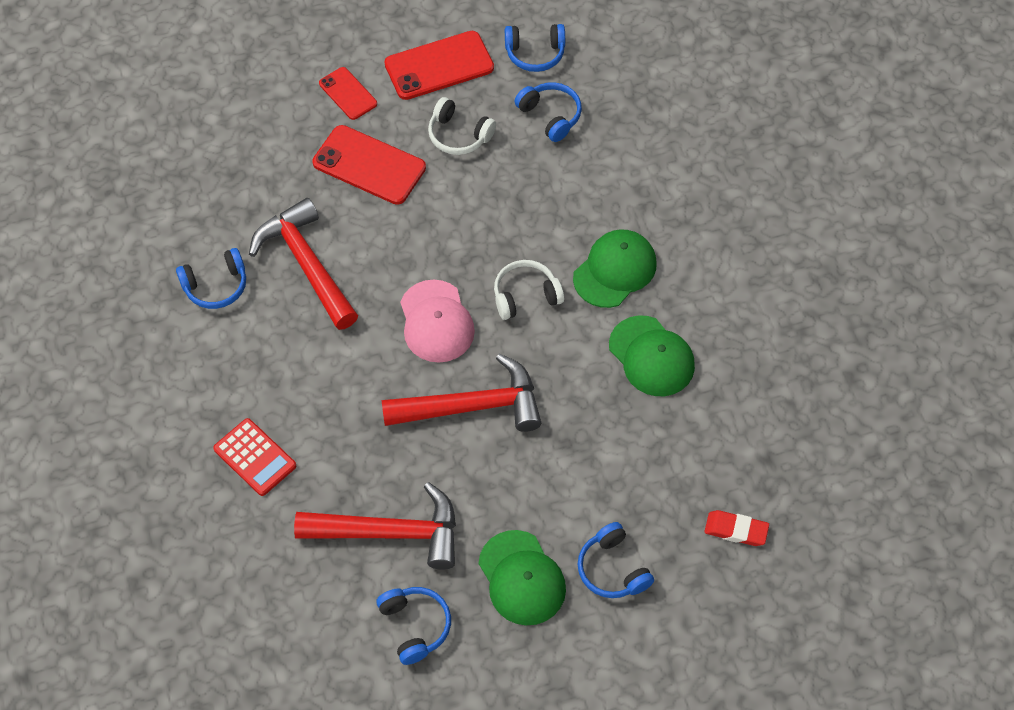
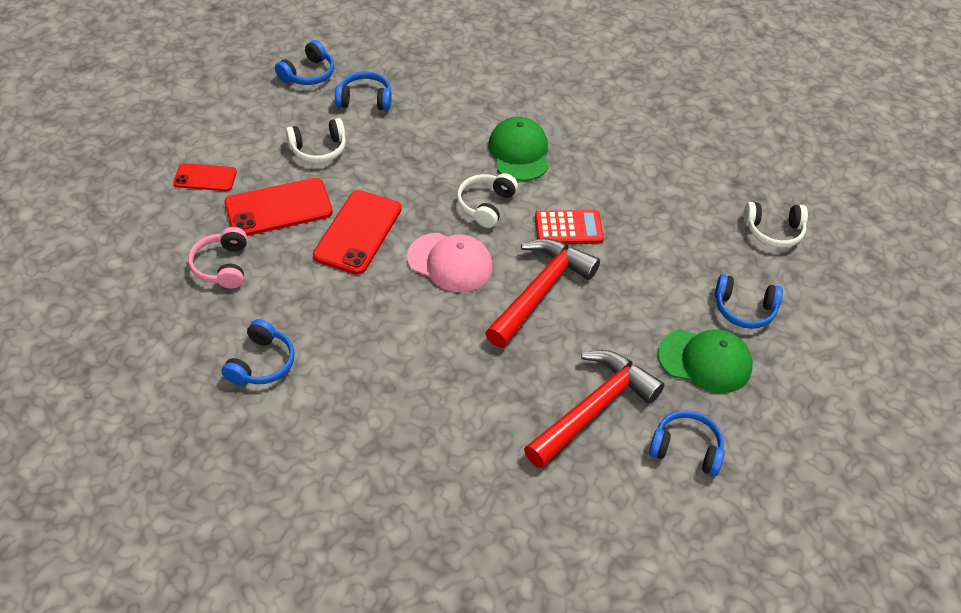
camera: 50 degrees left, 10 degrees down
red calculator [213,418,296,496] -> red calculator moved to [535,210,604,244]
red hammer [249,198,358,330] -> none
red phone [384,31,494,100] -> red phone moved to [313,190,402,275]
green cap [609,315,695,396] -> none
red eraser [704,510,769,546] -> white headphones [744,202,808,248]
none -> pink headphones [188,227,247,289]

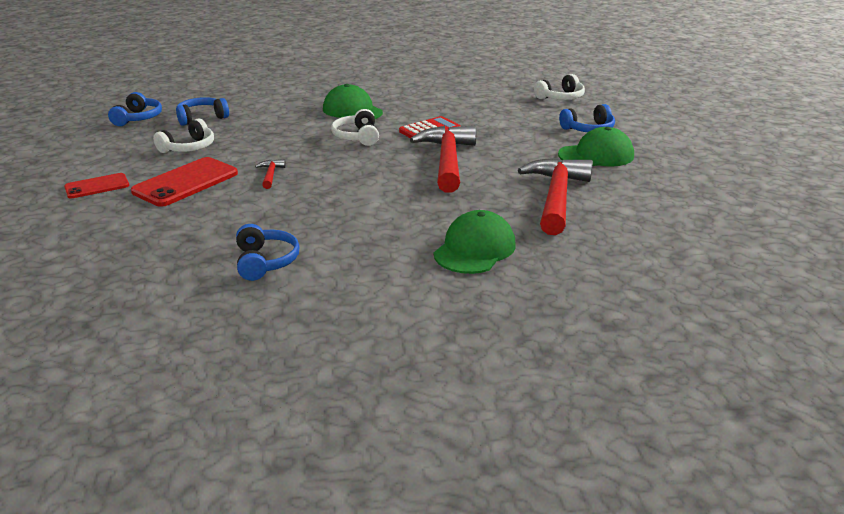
camera: 30 degrees left, 20 degrees down
pink headphones [188,227,247,289] -> none
red phone [313,190,402,275] -> red hammer [255,159,286,189]
pink cap [407,233,493,292] -> none
blue headphones [649,410,725,476] -> none
none -> green cap [433,210,516,274]

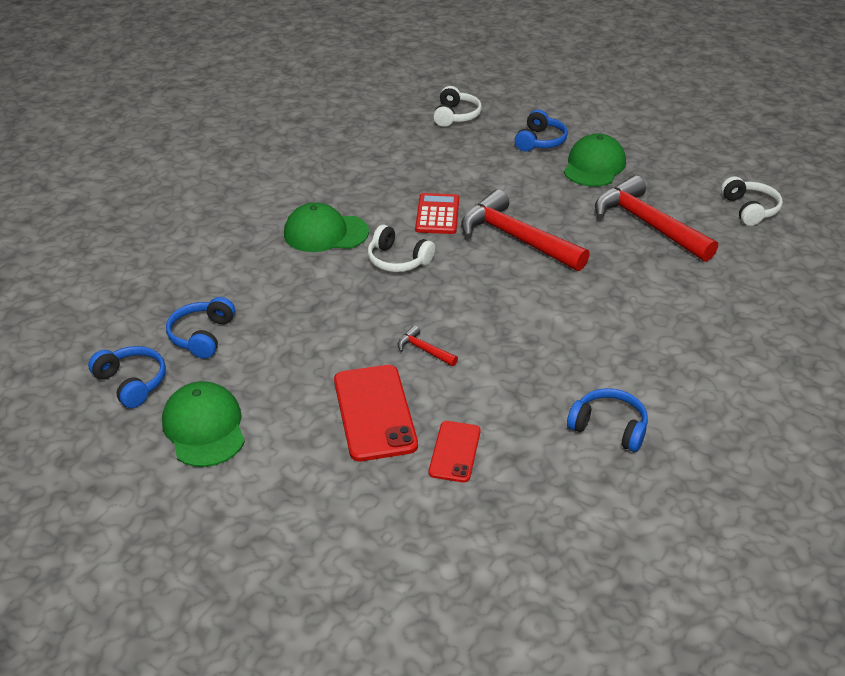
camera: 50 degrees left, 10 degrees up
red phone [64,173,129,199] -> red phone moved to [429,421,481,482]
white headphones [153,119,214,153] -> white headphones moved to [721,176,783,226]
green cap [433,210,516,274] -> green cap moved to [162,381,245,467]

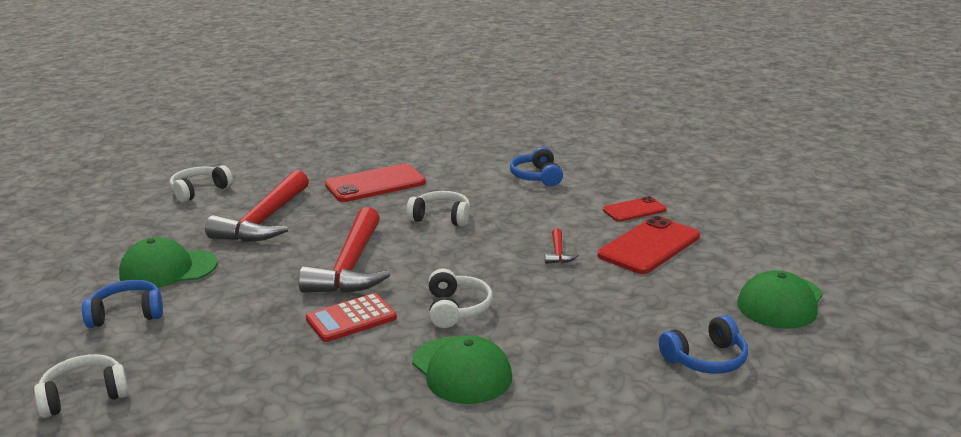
camera: 125 degrees left, 15 degrees down
blue headphones [88,346,166,408] -> none
none -> red phone [325,163,426,202]
none -> white headphones [406,191,470,227]

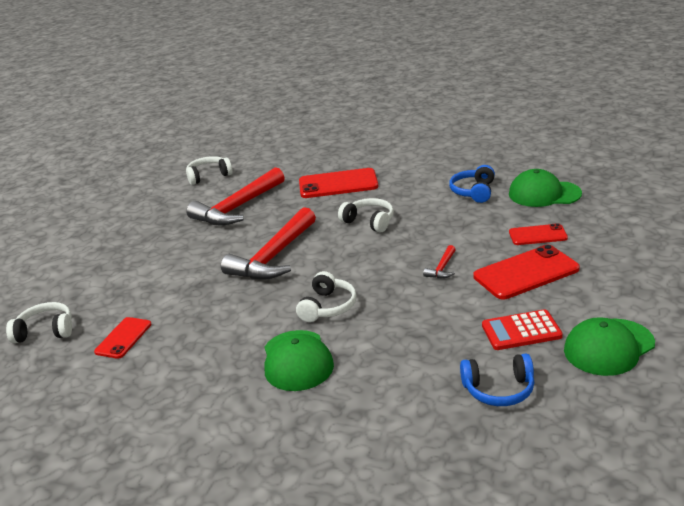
camera: 25 degrees right, 5 degrees up
blue headphones [82,280,163,328] -> none
green cap [119,237,218,288] -> green cap moved to [509,169,582,207]
red calculator [306,293,397,342] -> red calculator moved to [482,309,563,350]
none -> red phone [94,317,151,359]

